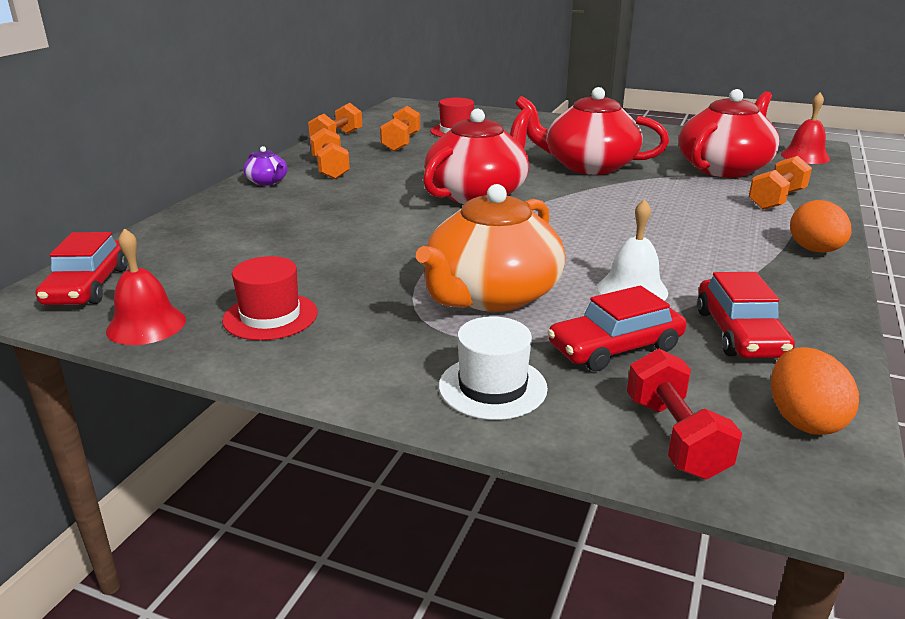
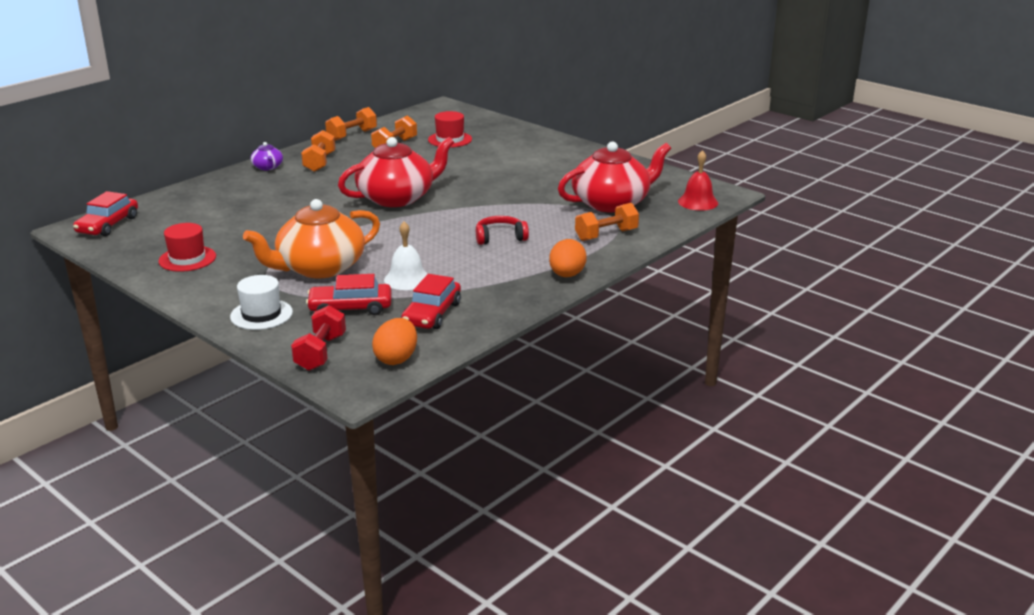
camera: 20 degrees right, 0 degrees up
red bell [106,228,186,345] -> none
red teapot [515,87,669,175] -> none
none -> red headphones [476,216,529,245]

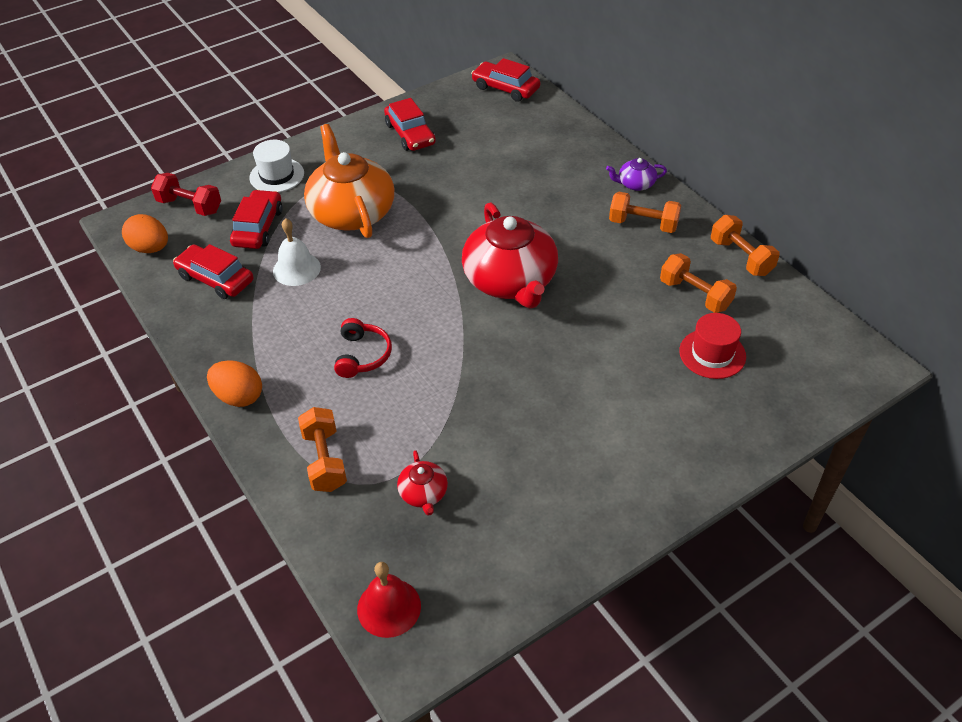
camera: 105 degrees right, 20 degrees up
red hat [158,223,216,272] -> red car [384,98,436,151]
red teapot [558,141,671,213] -> red teapot [397,450,448,516], size x0.44

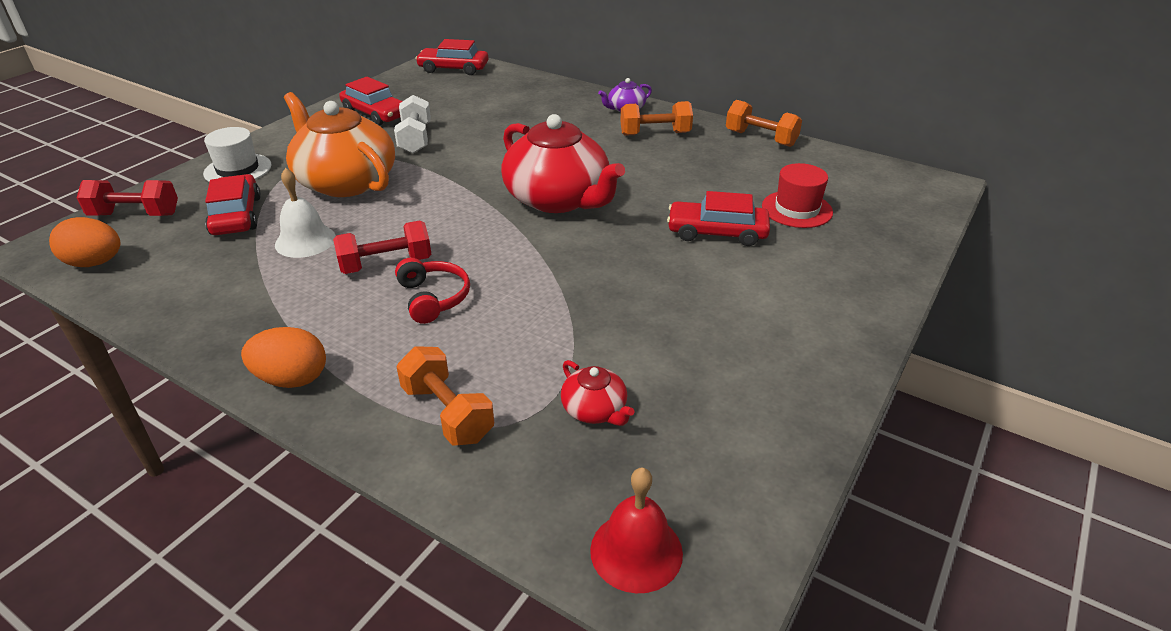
camera: 25 degrees left, 10 degrees down
red car [173,244,254,299] -> red car moved to [667,191,770,246]
orange dumbbell [660,253,737,313] -> none
none -> red dumbbell [333,221,432,274]
none -> white dumbbell [394,95,431,154]

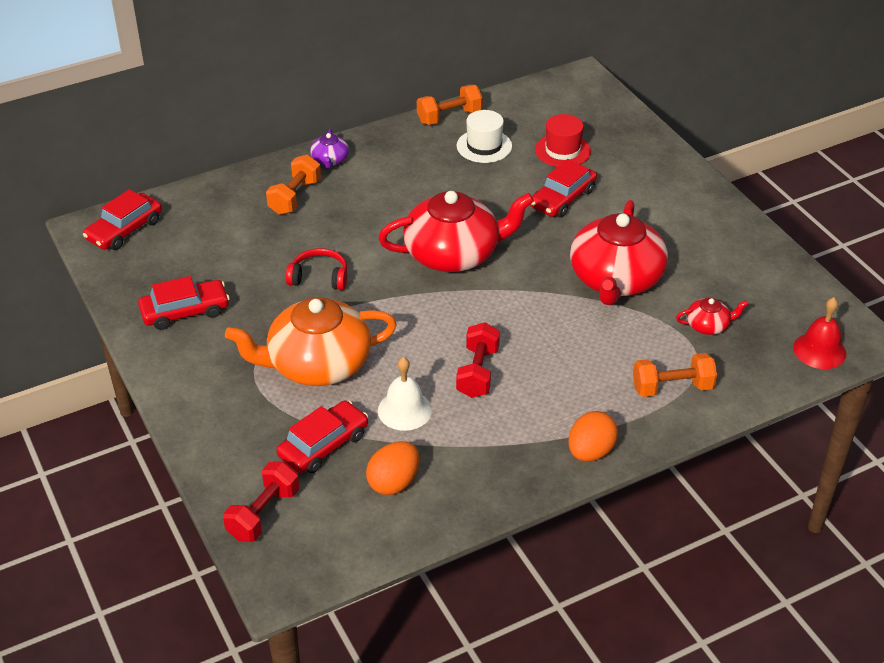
camera: 60 degrees left, 5 degrees up
orange egg [49,217,120,267] -> orange egg moved to [366,441,419,495]
white hat [203,127,272,182] -> white hat moved to [457,110,512,163]
red car [205,174,261,235] -> red car turned 120 degrees clockwise [276,400,368,473]
white dumbbell [394,95,431,154] -> none
red headphones [395,258,470,324] -> red headphones moved to [286,248,347,290]
orange dumbbell [620,101,693,136] -> orange dumbbell moved to [266,155,321,215]
none -> red teapot [570,200,668,305]

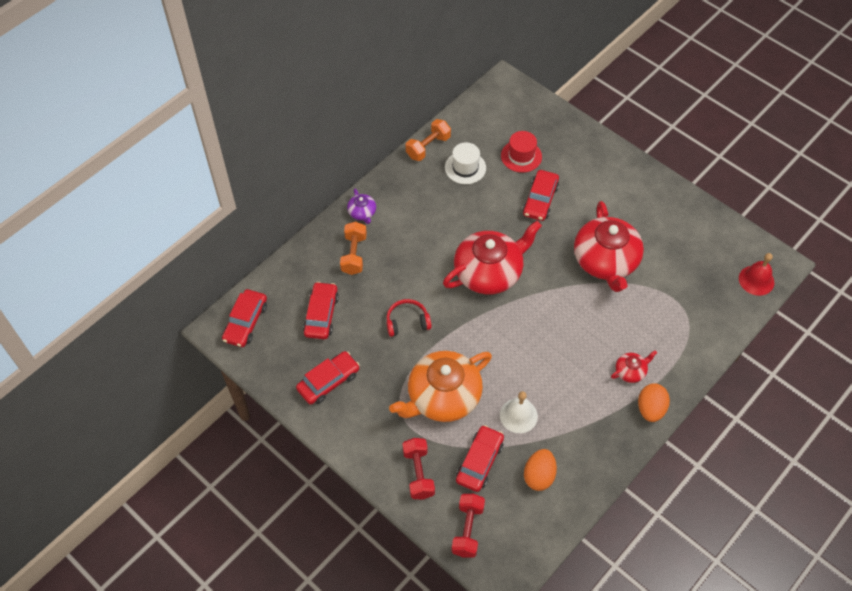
camera: 20 degrees left, 15 degrees up
red dumbbell [456,322,500,398] -> red dumbbell moved to [403,438,435,500]
orange dumbbell [633,353,717,397] -> none
red teapot [676,298,748,335] -> red teapot moved to [611,350,657,383]
none -> red car [303,282,339,339]

